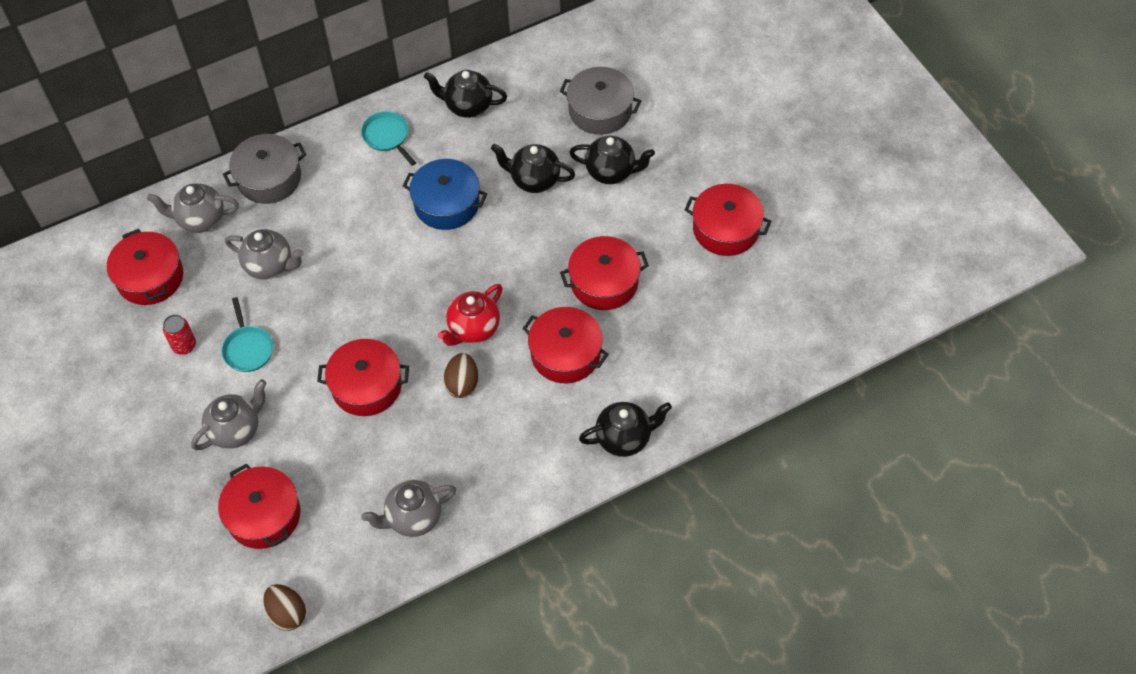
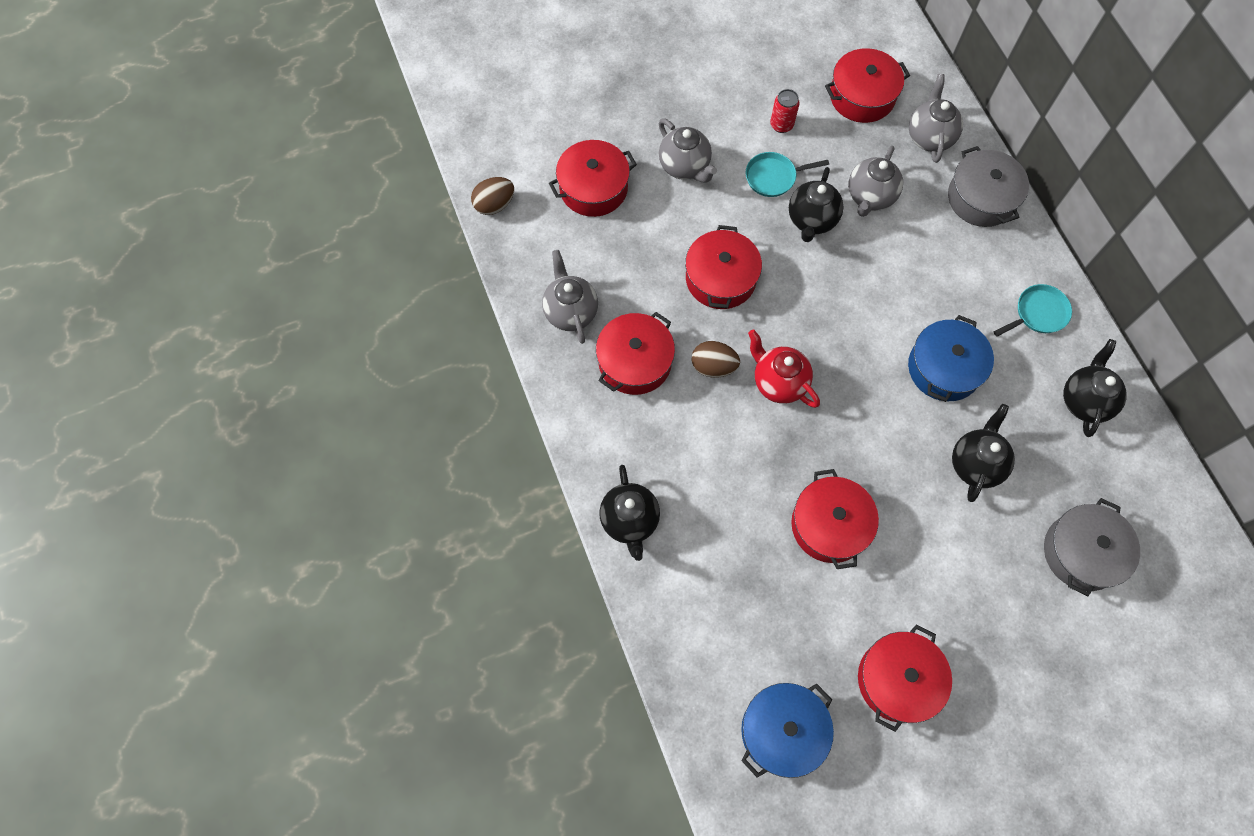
camera: 95 degrees right, 10 degrees up
red pot [522,307,609,383] -> red pot moved to [596,312,675,395]
black teapot [569,136,655,184] -> black teapot moved to [789,167,844,242]
none -> blue pot [741,683,834,778]

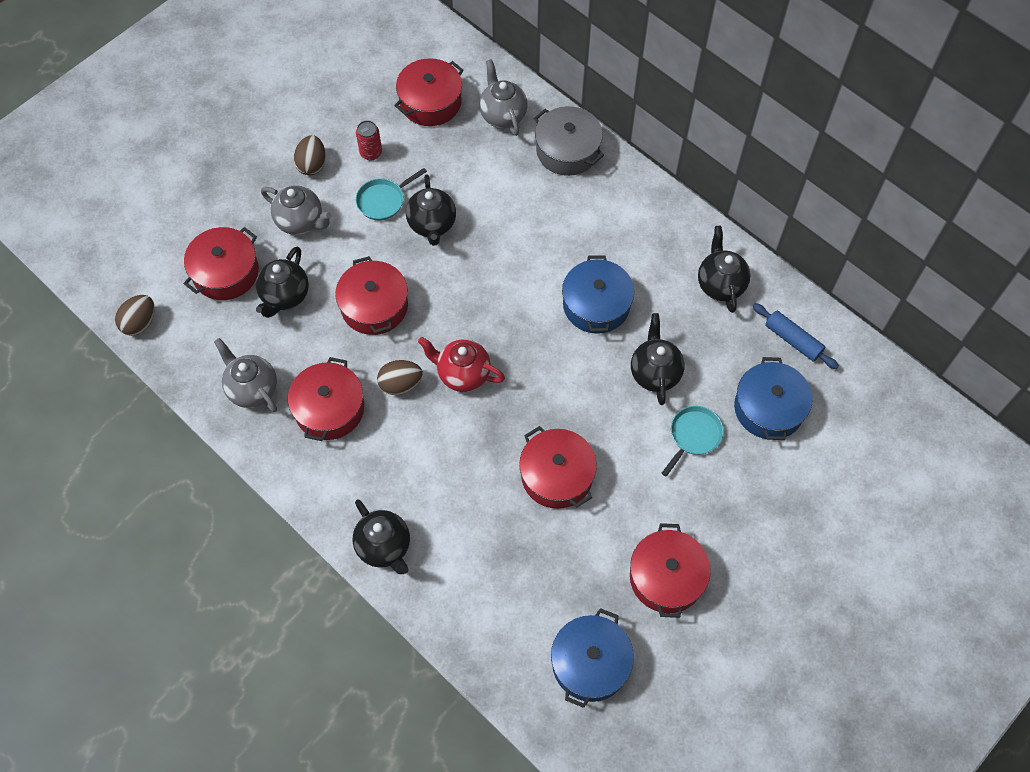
camera: 25 degrees left, 5 degrees down
grey teapot [848,146,903,217] -> none
turquoise pan [994,284,1072,337] -> turquoise pan moved to [662,406,724,477]
grey pot [1044,498,1140,596] -> blue pot [734,357,813,440]
none -> black teapot [256,247,309,318]
none -> brown egg [294,135,326,175]
none -> blue rolling pin [752,303,839,369]

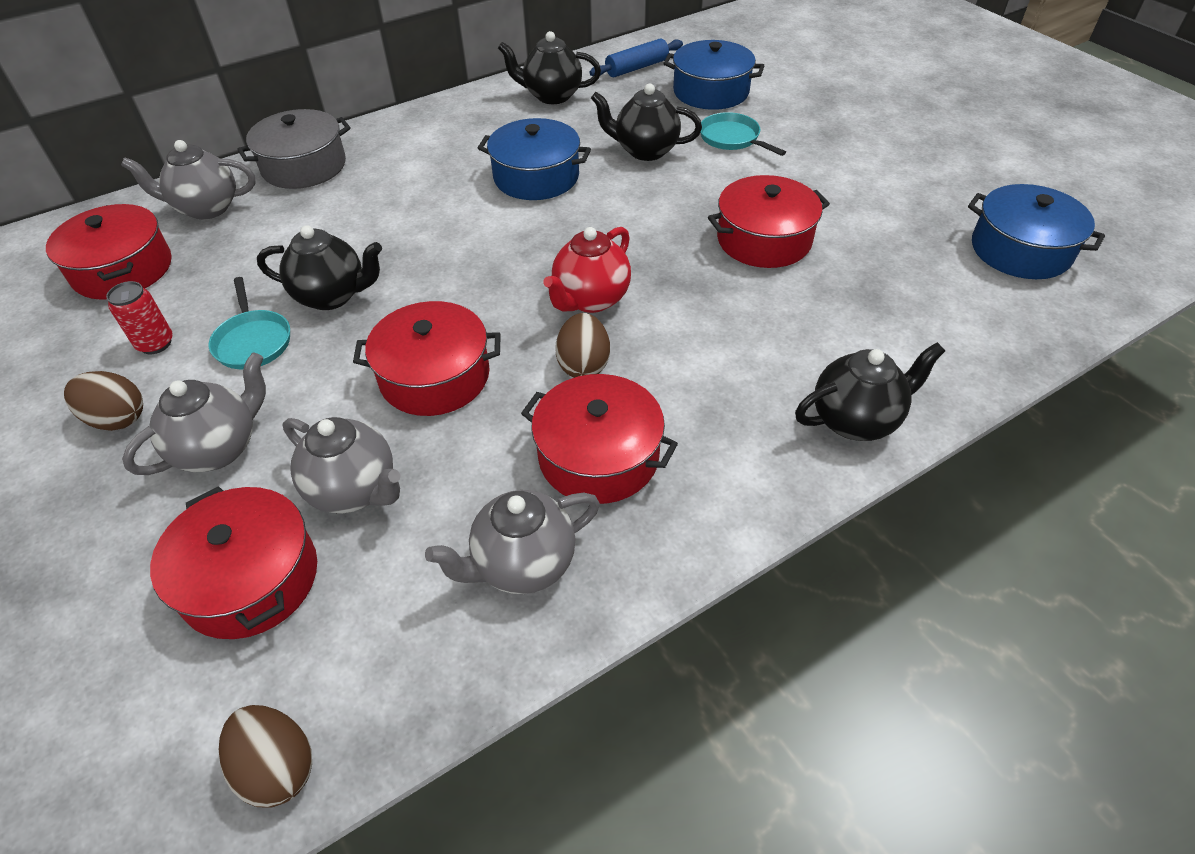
camera: 75 degrees left, 15 degrees down
black teapot [256,247,309,318] -> grey teapot [282,417,401,513]
red pot [630,523,711,618] -> none

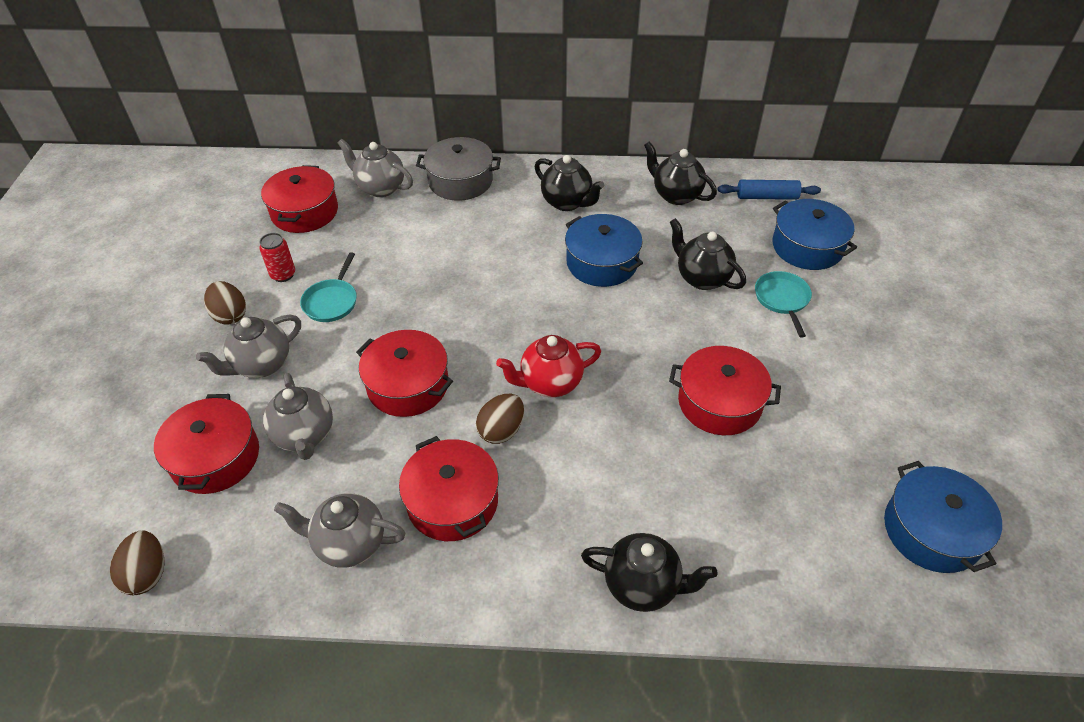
camera: 35 degrees right, 0 degrees up
grey teapot [122,352,266,475] -> grey teapot turned 150 degrees clockwise [196,315,301,378]
black teapot [257,225,382,310] -> black teapot moved to [535,155,604,211]

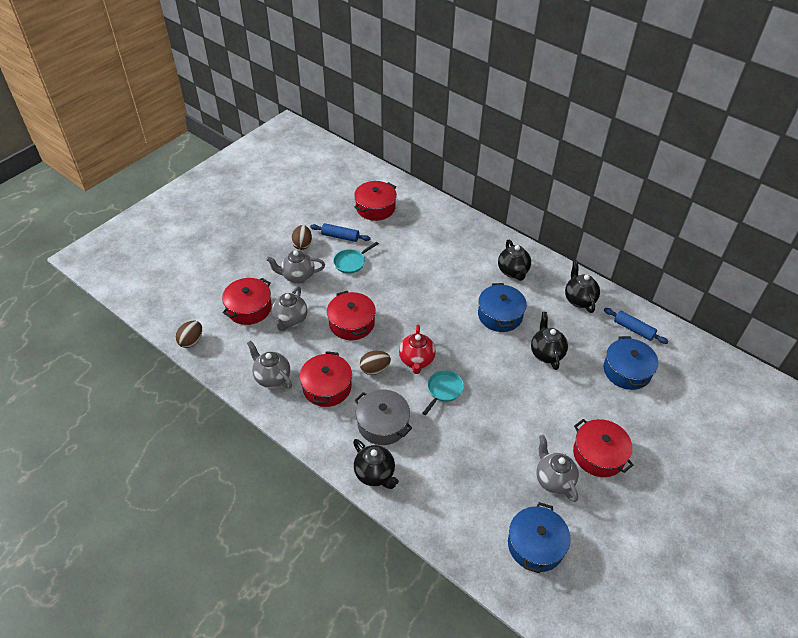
camera: 35 degrees right, 0 degrees up
red can [259,233,295,282] -> blue rolling pin [310,223,370,242]
grey teapot [338,139,413,197] -> grey teapot moved to [536,435,579,502]
grey pot [416,137,501,201] -> grey pot moved to [354,389,412,445]
red teapot [496,335,601,397] -> red teapot turned 105 degrees counterclockwise [399,325,436,374]
red pot [669,346,781,435] -> red pot moved to [573,419,634,477]
turquoise pan [755,271,812,337] -> turquoise pan moved to [422,371,464,415]

